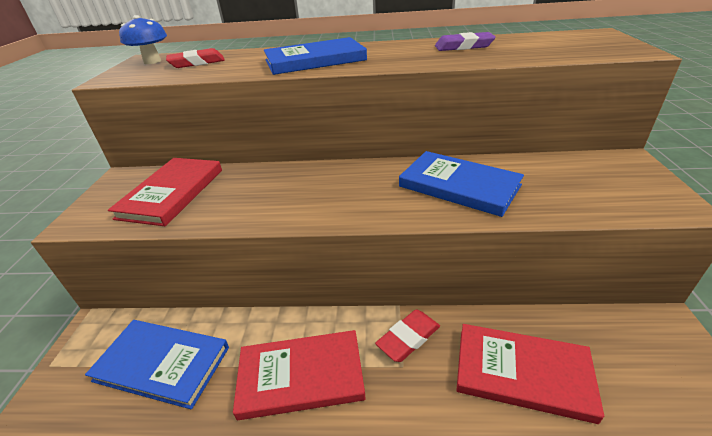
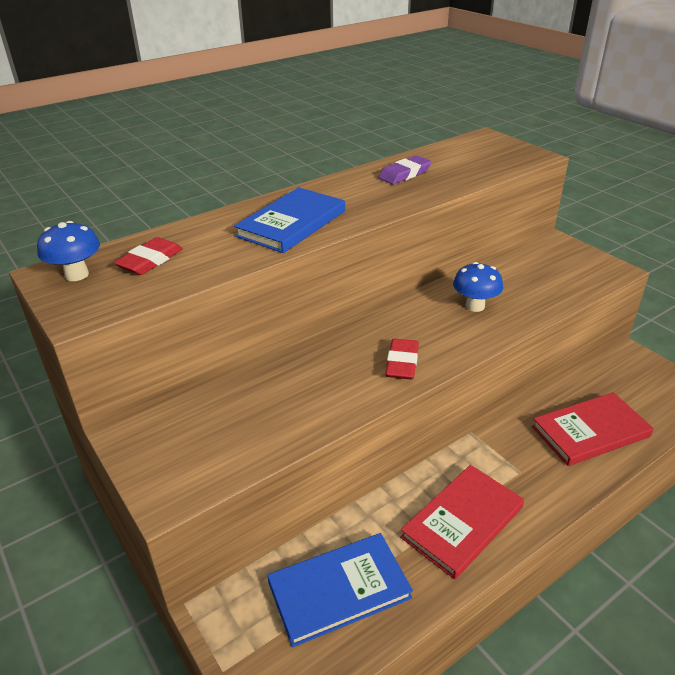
camera: 40 degrees left, 0 degrees up
red book [108,158,222,226] -> none
red eraser [375,309,440,362] -> red eraser moved to [385,338,419,380]
blue book [399,151,524,217] -> blue mushroom [453,262,503,312]

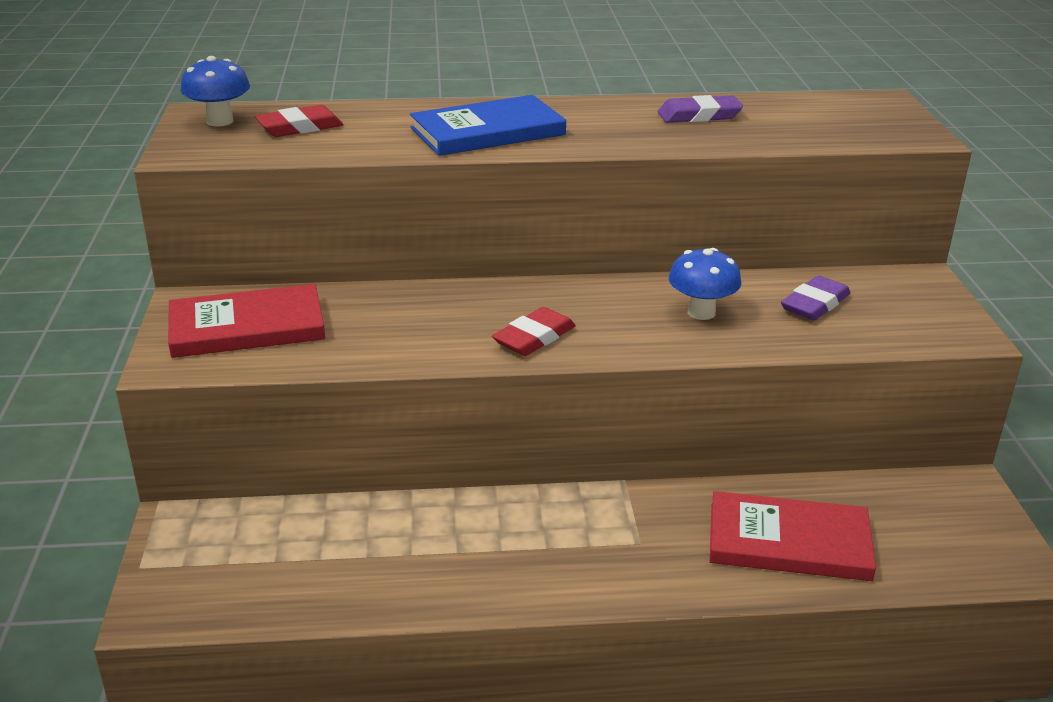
camera: 30 degrees right, 5 degrees down
blue book [268,533,413,647] -> none
red book [400,465,524,580] -> red book moved to [168,284,325,358]
none -> purple eraser [781,275,851,321]

